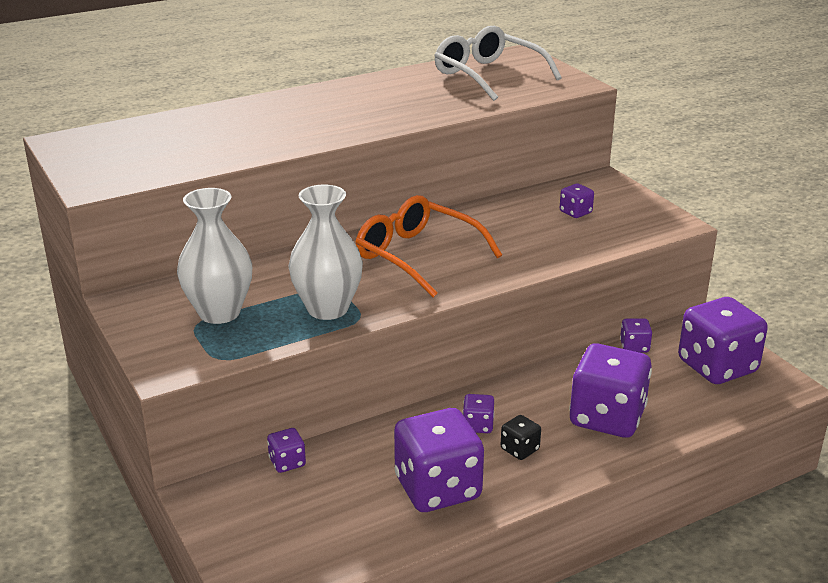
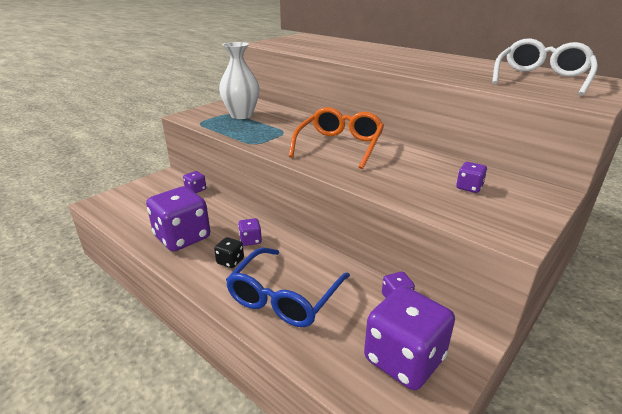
camera: 70 degrees right, 0 degrees up
white vase [288,184,363,320] -> none
purple dice [569,343,652,438] -> blue glasses [226,248,350,327]

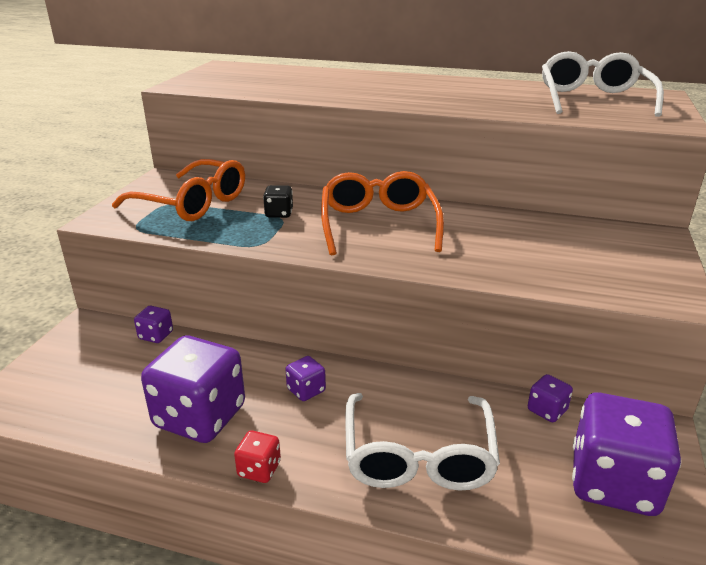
camera: 25 degrees left, 0 degrees up
black dice [214,237,244,268] -> black dice moved to [263,185,293,218]
white vase [219,42,259,119] -> orange glasses [112,159,245,221]
blue glasses [226,248,350,327] -> white glasses [345,393,500,491]
purple dice [456,162,487,193] -> none
none -> red dice [234,430,281,483]

